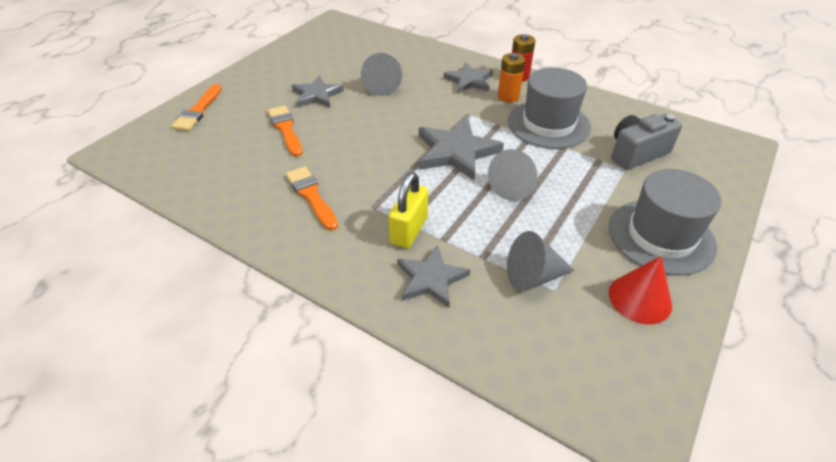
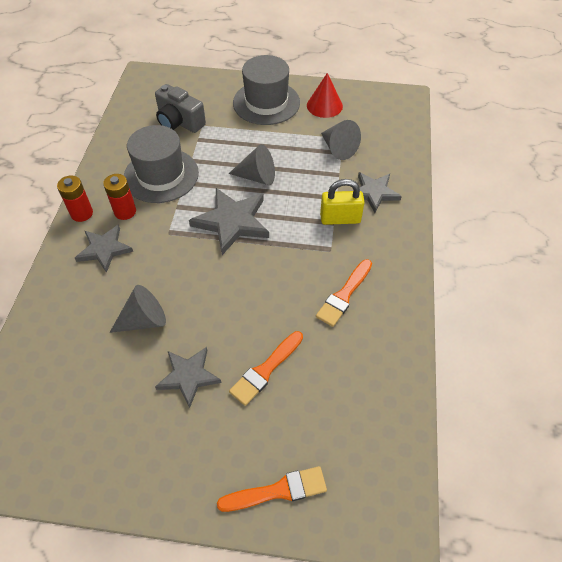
camera: 115 degrees left, 10 degrees up
orange battery [498,53,525,103] -> red battery [103,174,136,220]

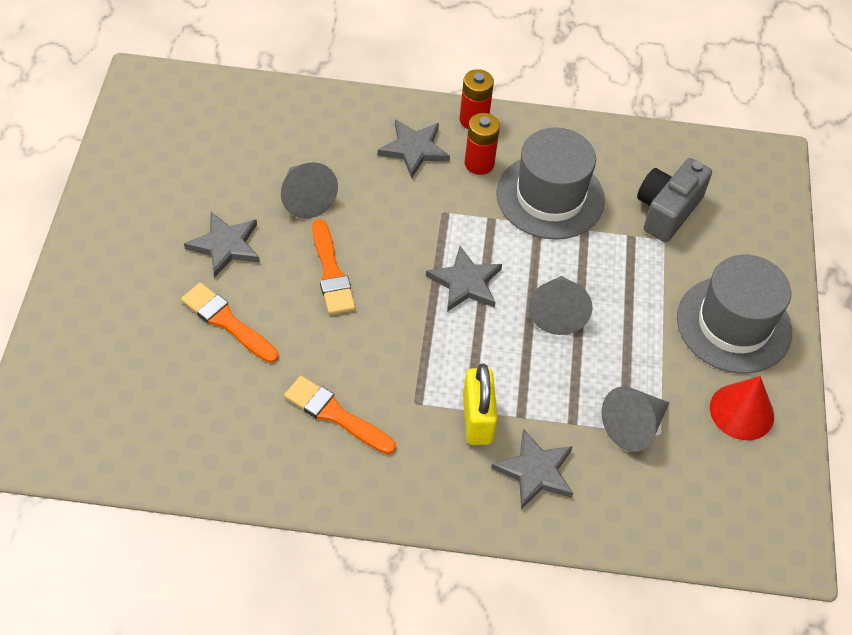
camera: 85 degrees right, 0 degrees up
grey star [189,188,269,255] -> grey star [426,246,502,312], size x0.67
orange brush [217,466,327,512] -> orange brush moved to [312,219,356,315]

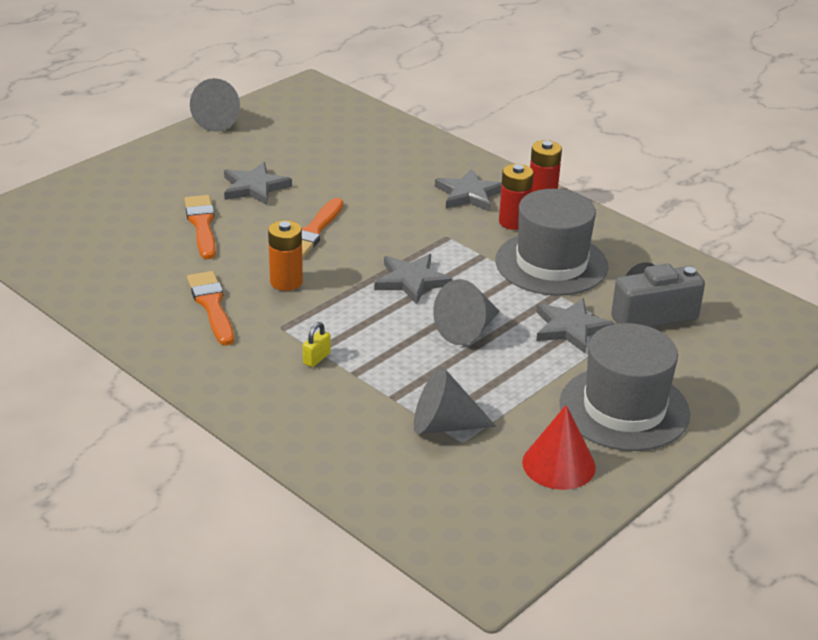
camera: 40 degrees right, 20 degrees down
grey cone [281,162,338,219] -> grey cone moved to [190,78,240,132]
yellow padlock [463,364,498,445] -> yellow padlock [303,322,331,367], size x0.50
grey star [491,429,573,509] -> grey star moved to [536,298,615,353]
none -> orange battery [268,220,303,291]

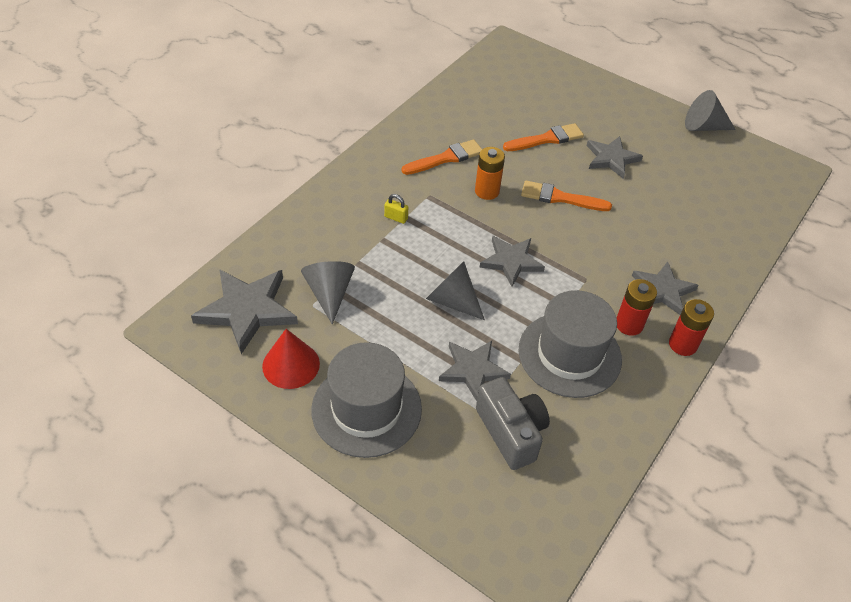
camera: 80 degrees right, 15 degrees up
none -> grey star [191,269,298,354]

